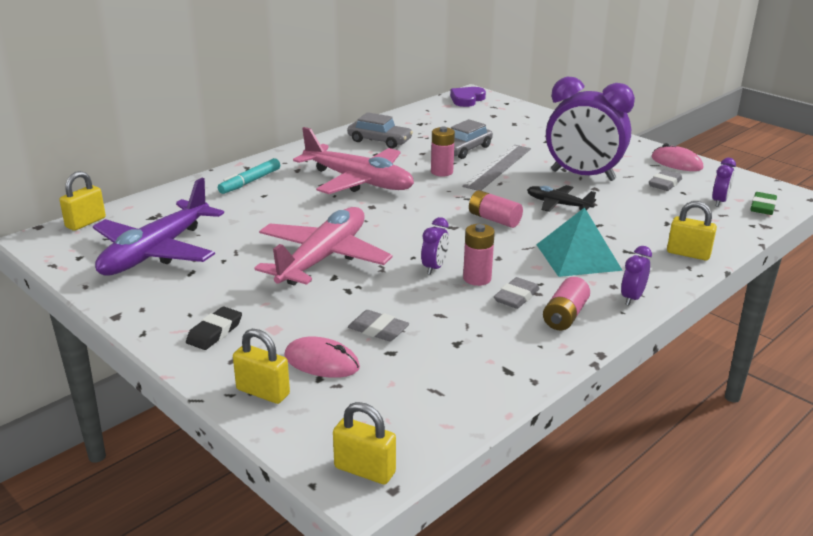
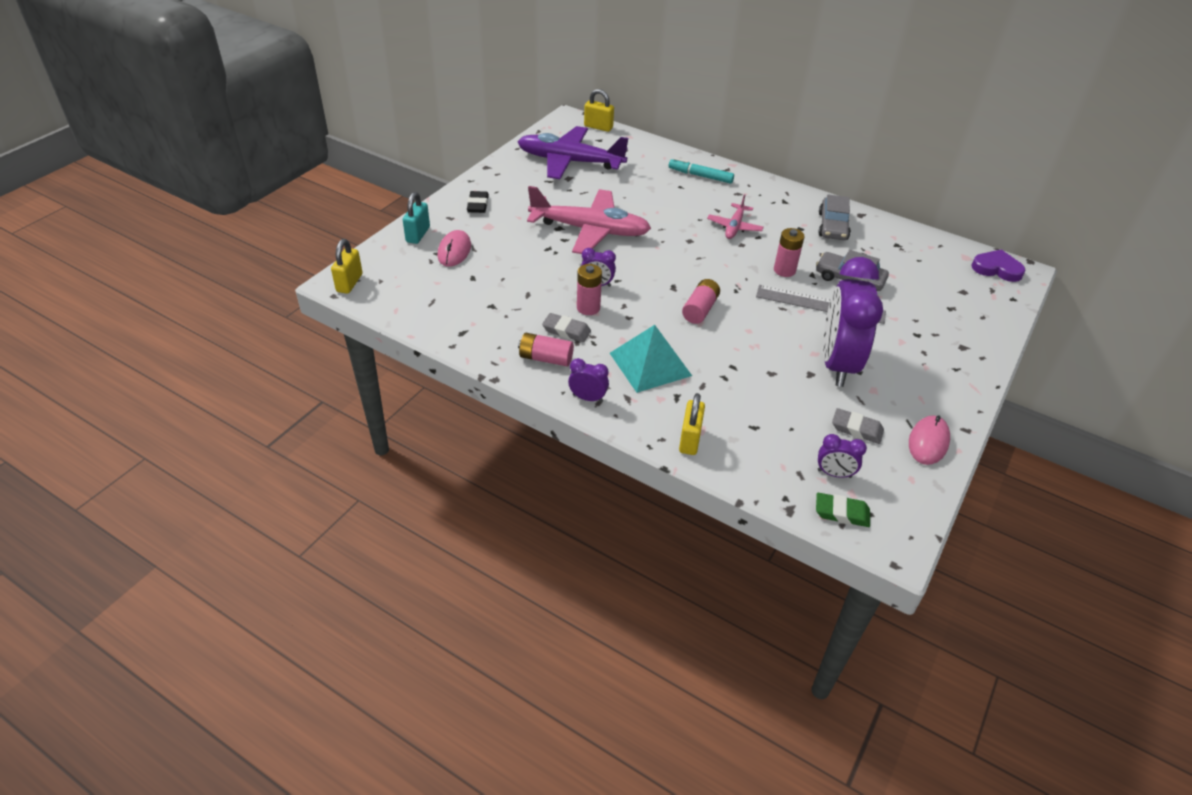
camera: 75 degrees right, 15 degrees up
black eraser [186,306,242,350] -> black eraser turned 75 degrees clockwise [467,191,489,213]
yellow padlock [233,329,290,404] -> turquoise padlock [403,192,430,244]
pink plane [293,127,414,194] -> pink plane [707,194,764,239], size x0.51
grey eraser [348,310,409,341] -> none
black plane [527,185,596,212] -> none

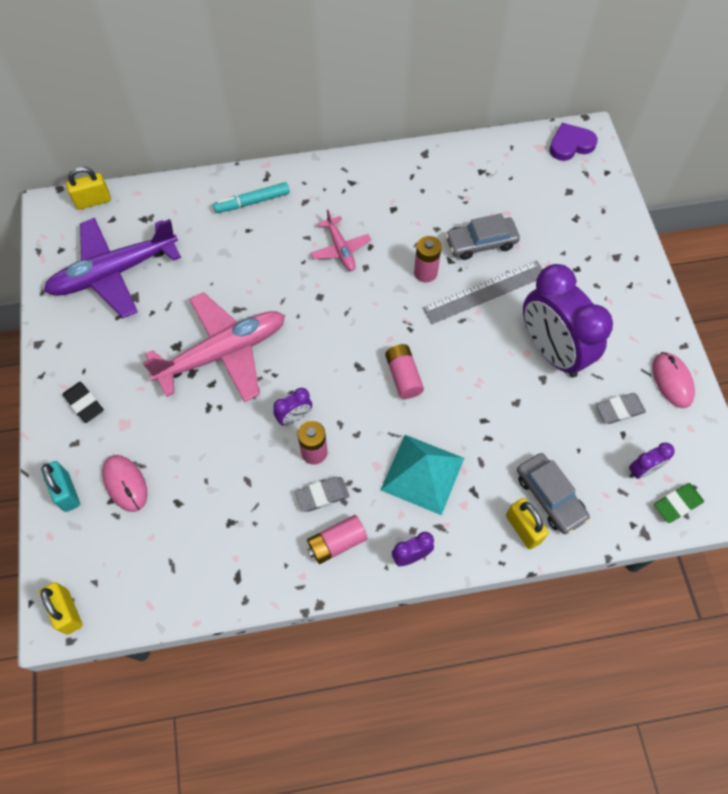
camera: 40 degrees left, 20 degrees up
grey car [818,195,851,240] -> grey car moved to [517,453,590,534]

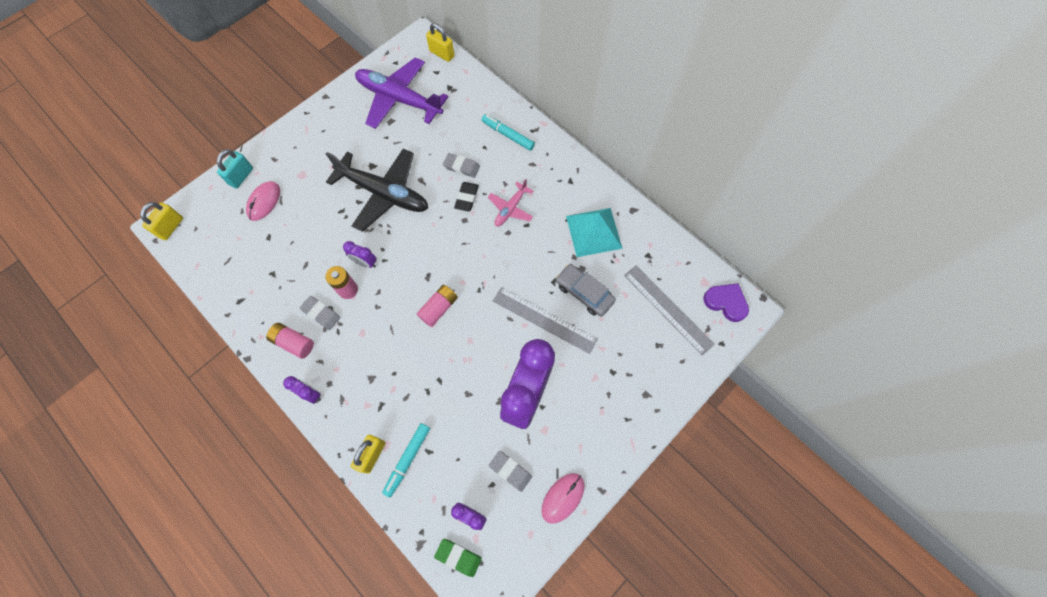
camera: 55 degrees right, 5 degrees up
black eraser [63,382,104,423] -> black eraser moved to [454,182,479,212]
pink plane [143,292,285,402] -> black plane [326,149,428,232]
turquoise pyramid [381,435,464,515] -> turquoise pyramid moved to [566,208,623,257]
pink battery [414,236,442,283] -> none
grey car [517,453,590,534] -> turquoise marker [382,423,430,497]
none -> grey eraser [443,153,480,178]
none -> grey ruler [624,265,715,356]

